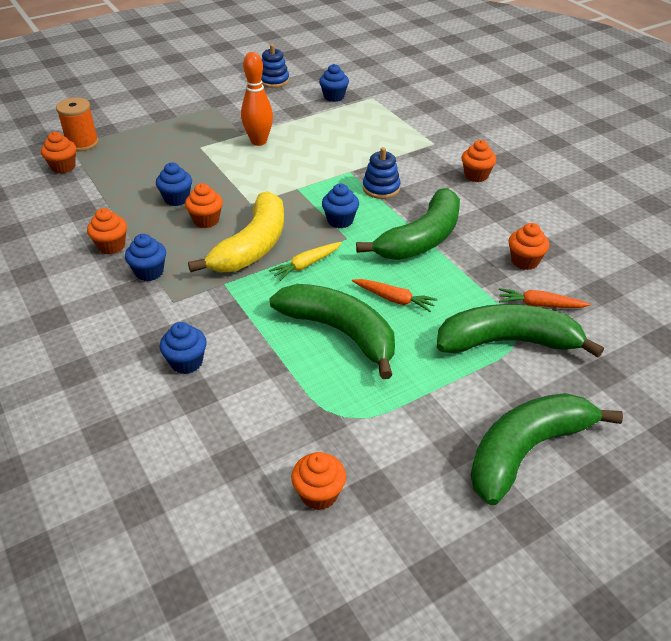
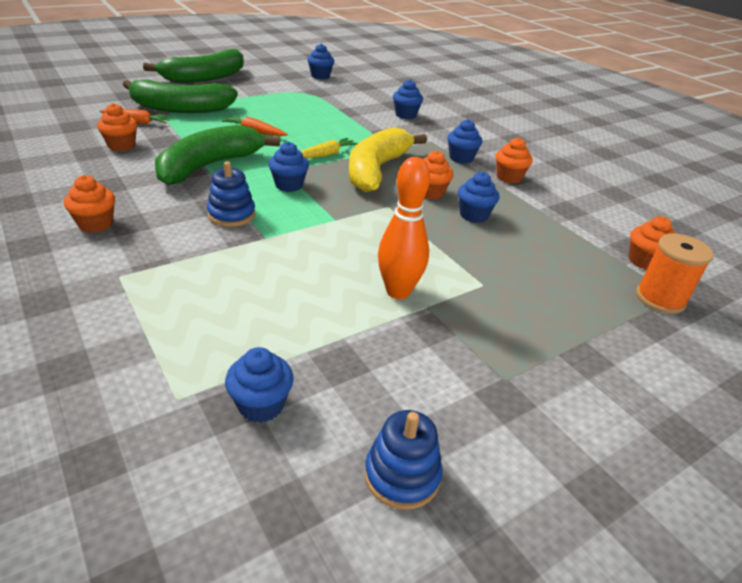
camera: 175 degrees right, 5 degrees down
green banana [269,284,395,379] -> none
orange cupcake [291,452,346,510] -> blue cupcake [307,43,335,79]

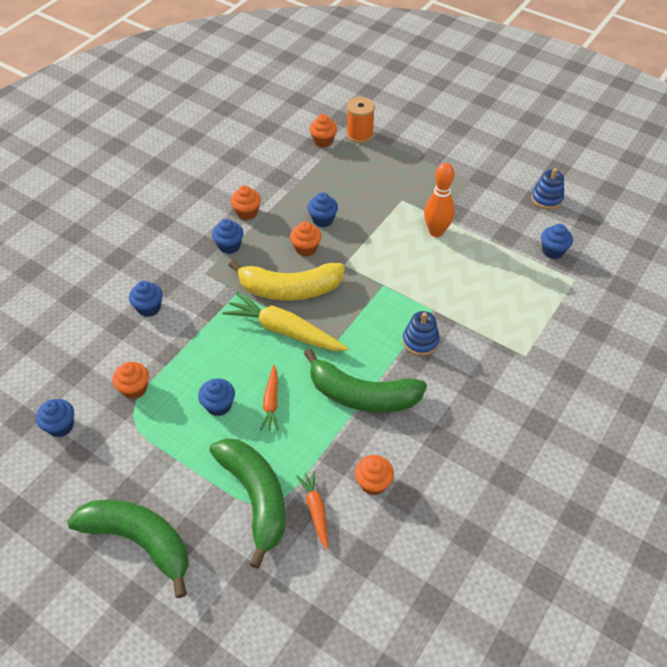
camera: 110 degrees left, 15 degrees up
orange cupcake [64,175,115,233] -> orange cupcake moved to [112,362,149,399]
blue cupcake [268,142,309,192] -> blue cupcake moved to [198,378,235,416]
yellow carrot [300,138,358,159] -> yellow carrot [222,292,348,351], size x1.85

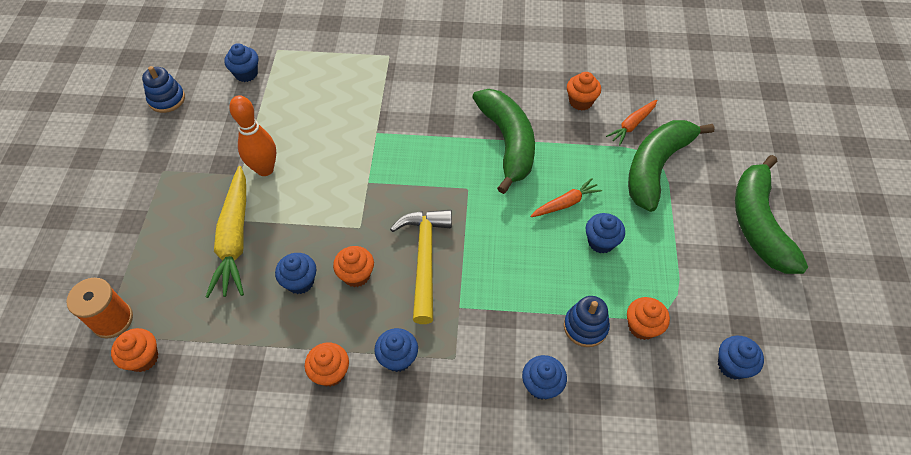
camera: 120 degrees left, 5 degrees up
yellow carrot [222,292,348,351] -> yellow carrot moved to [206,166,246,298]
yellow banana [228,260,345,301] -> yellow hammer [390,210,452,324]
blue stacking toy [403,311,440,356] -> blue stacking toy moved to [564,296,610,347]

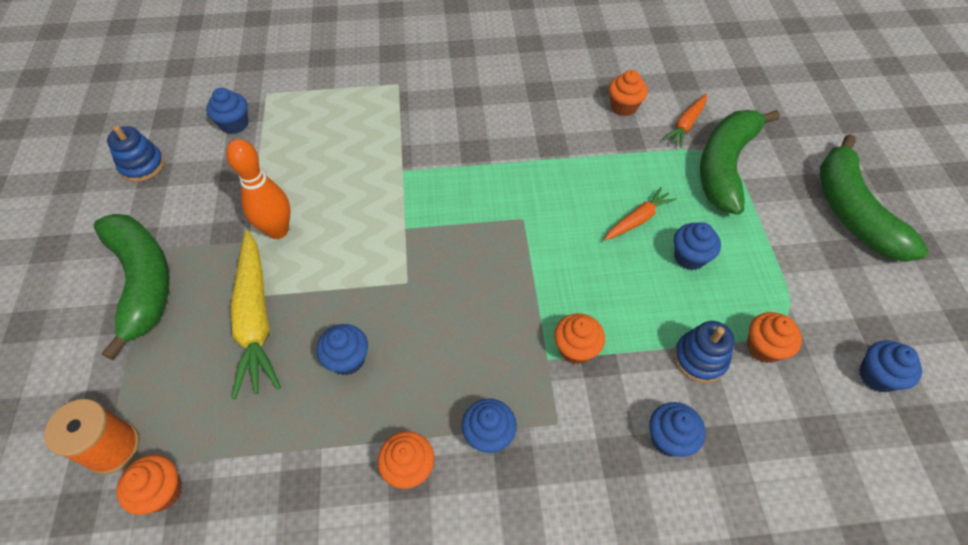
camera: 10 degrees left, 0 degrees up
orange cupcake [333,246,374,287] -> orange cupcake moved to [554,313,605,364]
yellow hammer [390,210,452,324] -> none
green banana [472,89,535,194] -> green banana moved to [93,214,169,360]

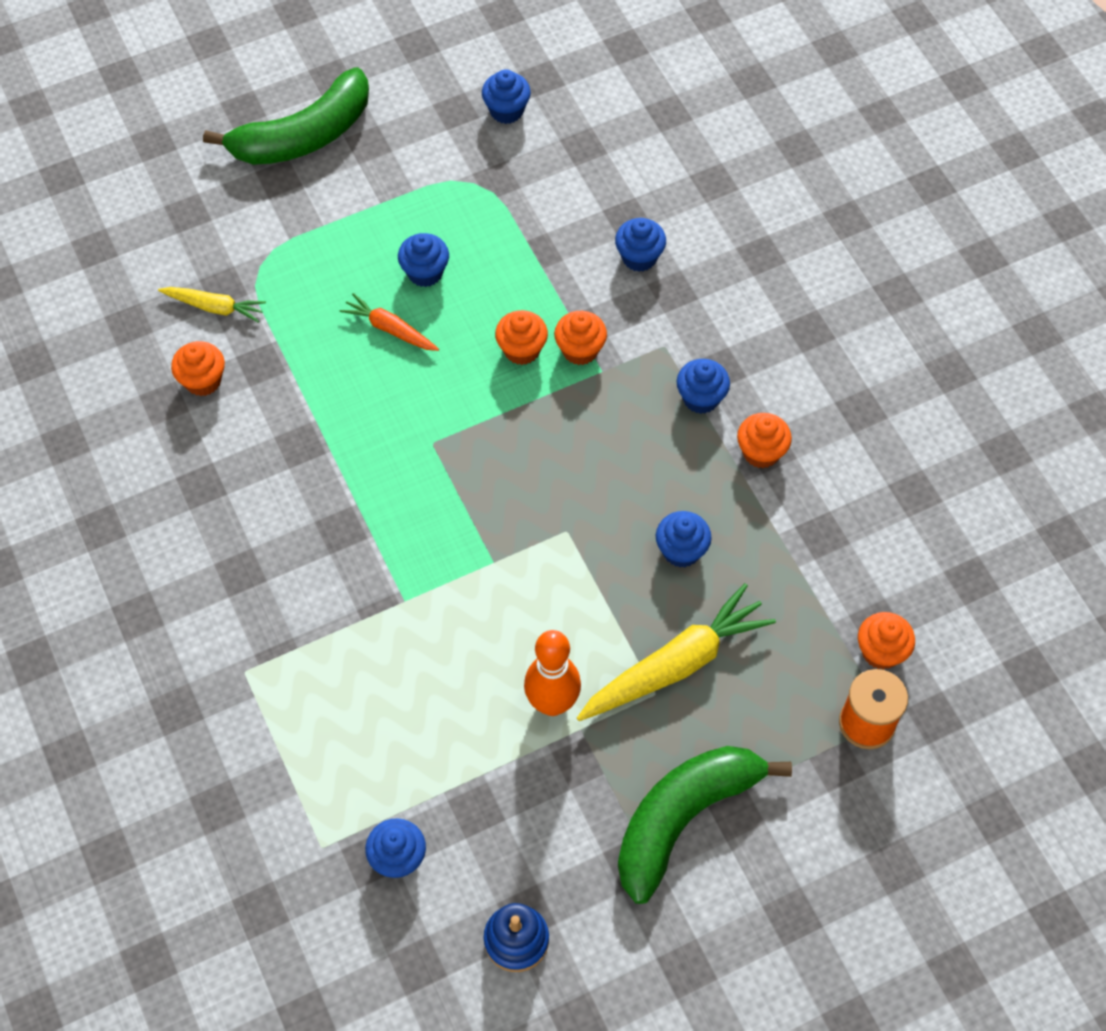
camera: 110 degrees left, 5 degrees up
orange carrot [663,94,707,148] -> yellow carrot [158,287,266,323]
blue stacking toy [674,321,735,383] -> none
green banana [700,110,780,215] -> none
orange cupcake [747,312,802,363] -> orange cupcake moved to [495,310,548,365]

